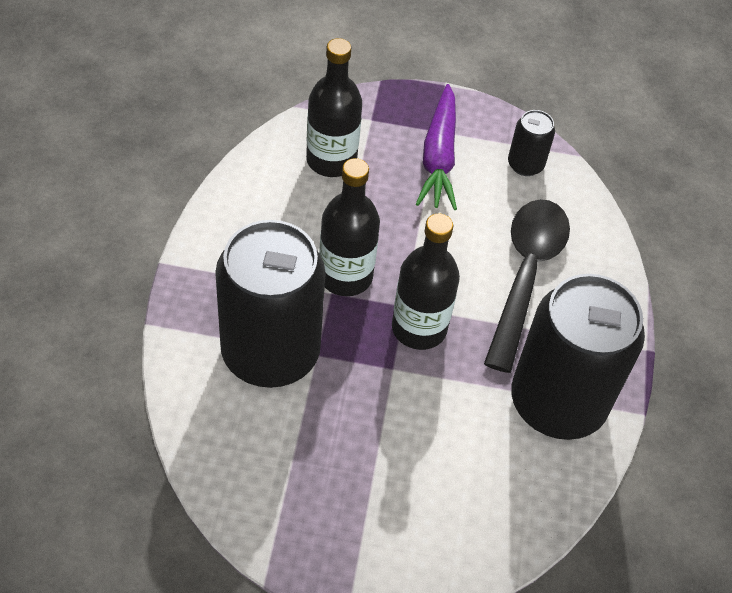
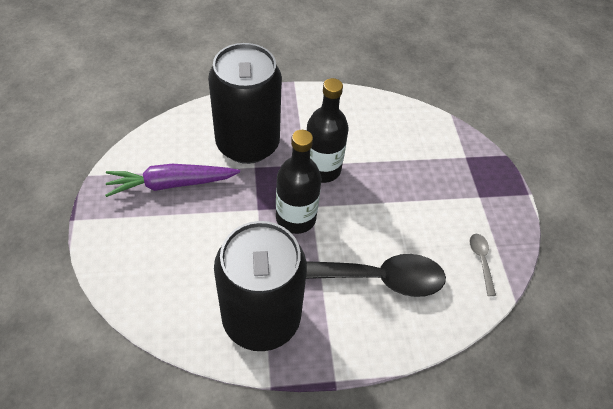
camera: 75 degrees right, 0 degrees up
black bottle [306,38,362,177] -> none
purple carrot [416,84,457,210] -> purple carrot moved to [105,164,240,197]
black can [508,110,555,176] -> grey spoon [469,234,496,296]

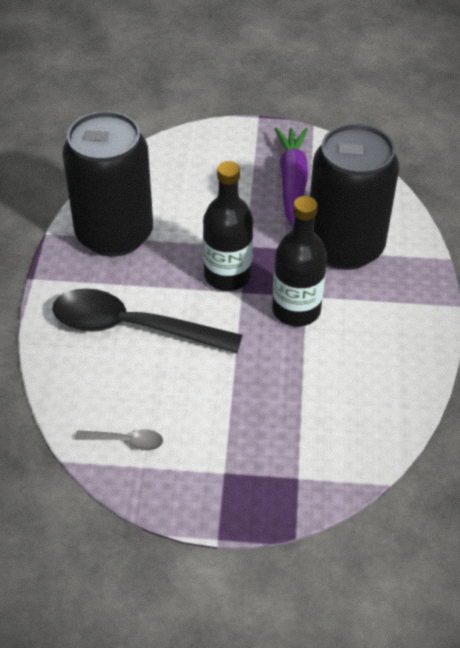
camera: 105 degrees right, 5 degrees down
black spoon [306,254,446,297] -> black spoon turned 90 degrees clockwise [52,288,243,354]

